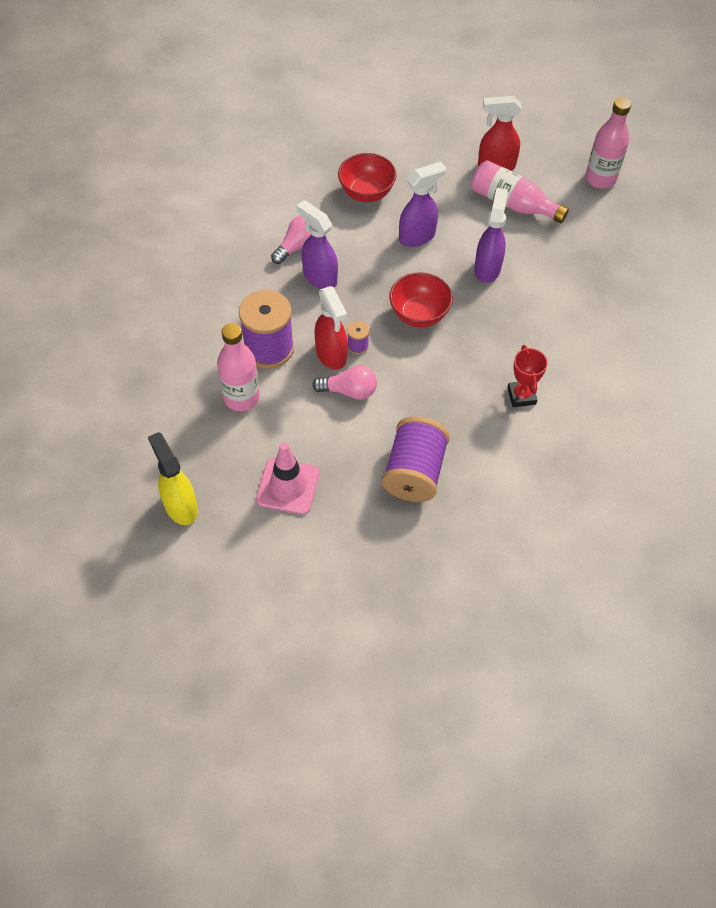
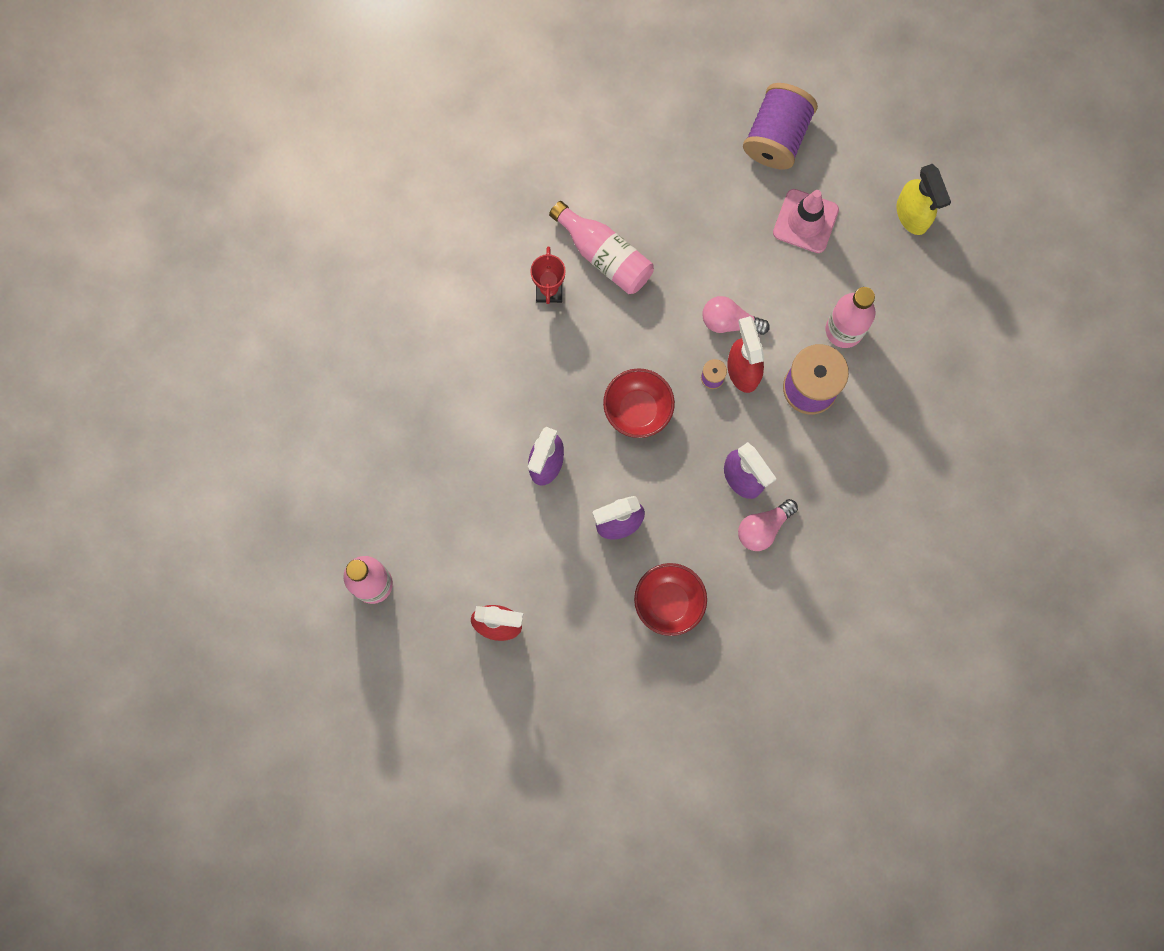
camera: 170 degrees left, 20 degrees up
purple spool [382,416,450,502] -> purple spool moved to [743,83,818,169]
pink bottle [471,160,569,223] -> pink bottle moved to [549,201,654,294]

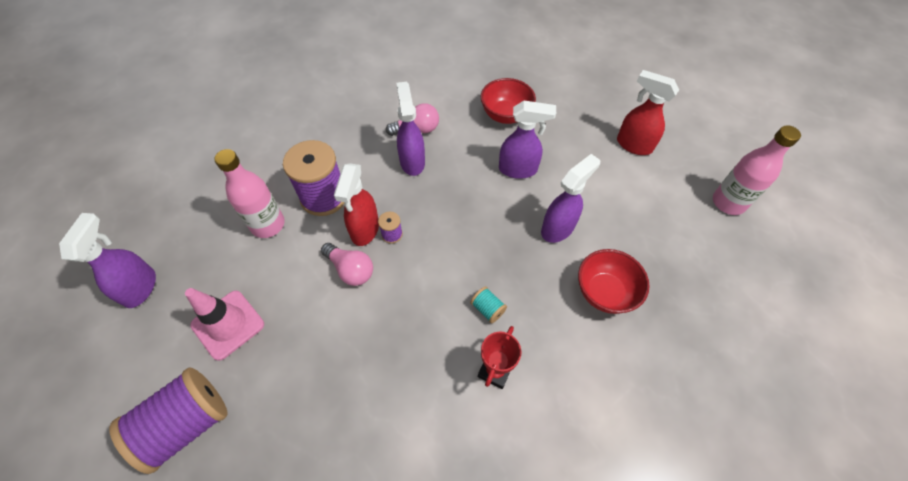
camera: 155 degrees left, 20 degrees down
pink bottle [549,201,654,294] -> none
red bowl [603,368,675,438] -> red bowl moved to [578,249,650,314]
yellow spray bottle [897,164,951,235] -> purple spray bottle [59,213,156,308]
none -> turquoise spool [470,287,507,323]

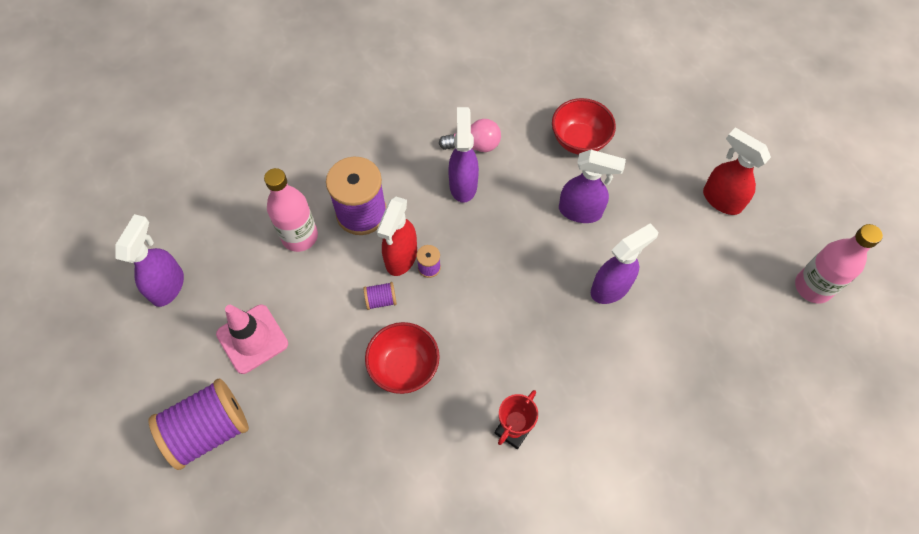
camera: 10 degrees right, 5 degrees up
pink light bulb [321,243,373,286] -> purple spool [363,282,397,310]
turquoise spool [470,287,507,323] -> none
red bowl [578,249,650,314] -> red bowl moved to [365,322,440,394]

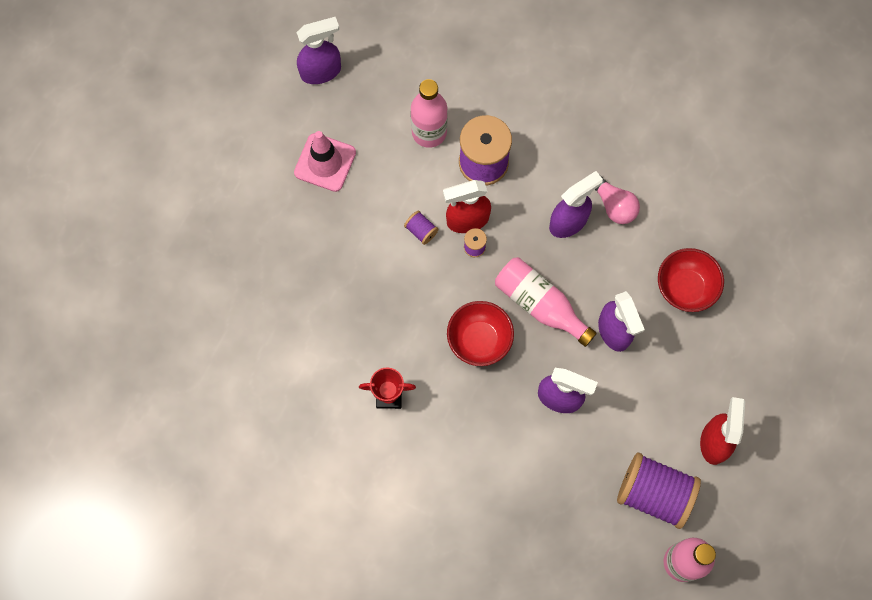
camera: 55 degrees right, 10 degrees up
purple spool [148,378,249,470] -> purple spool moved to [617,453,701,529]
red bowl [365,322,440,394] -> red bowl moved to [447,301,514,366]
none -> pink bottle [495,257,597,347]

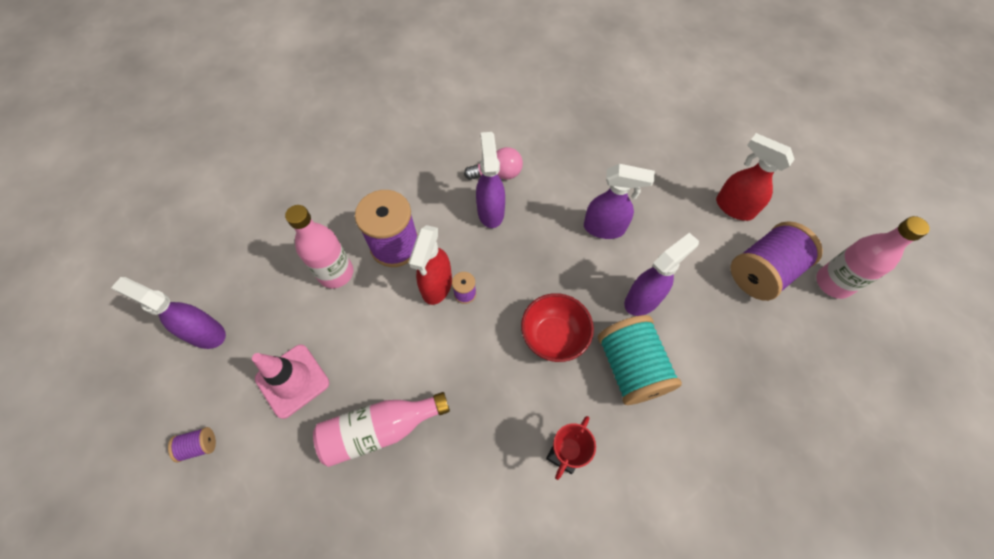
camera: 60 degrees left, 10 degrees down
purple spray bottle [296,17,341,84] -> purple spray bottle turned 75 degrees counterclockwise [111,277,226,349]
purple spool [404,210,438,245] -> purple spool moved to [168,427,216,463]
pink bottle [495,257,597,347] -> pink bottle moved to [313,392,450,467]
red bowl [658,248,724,312] -> none
none -> turquoise spool [598,315,682,405]

